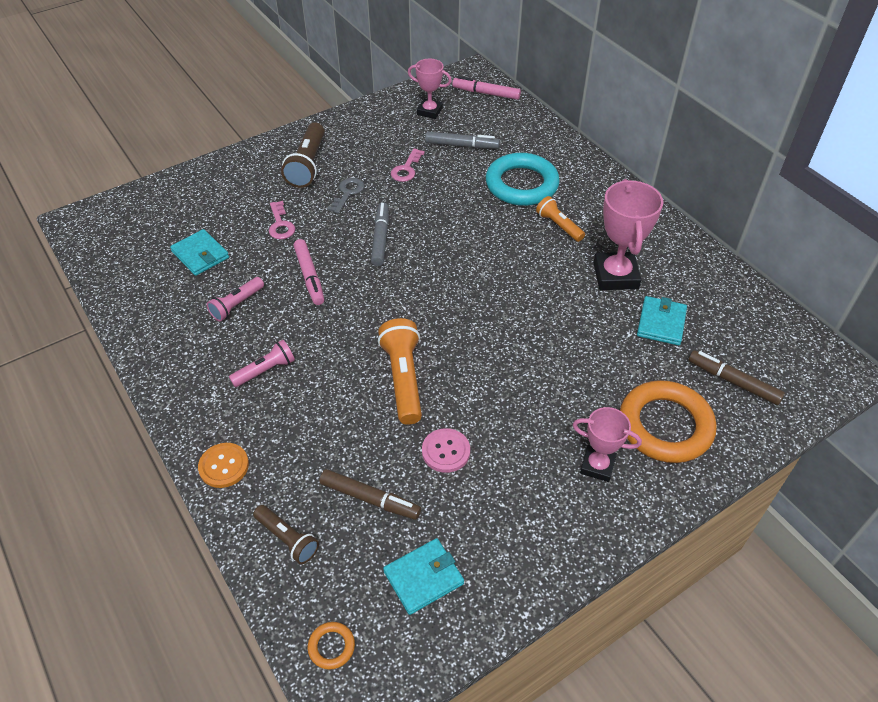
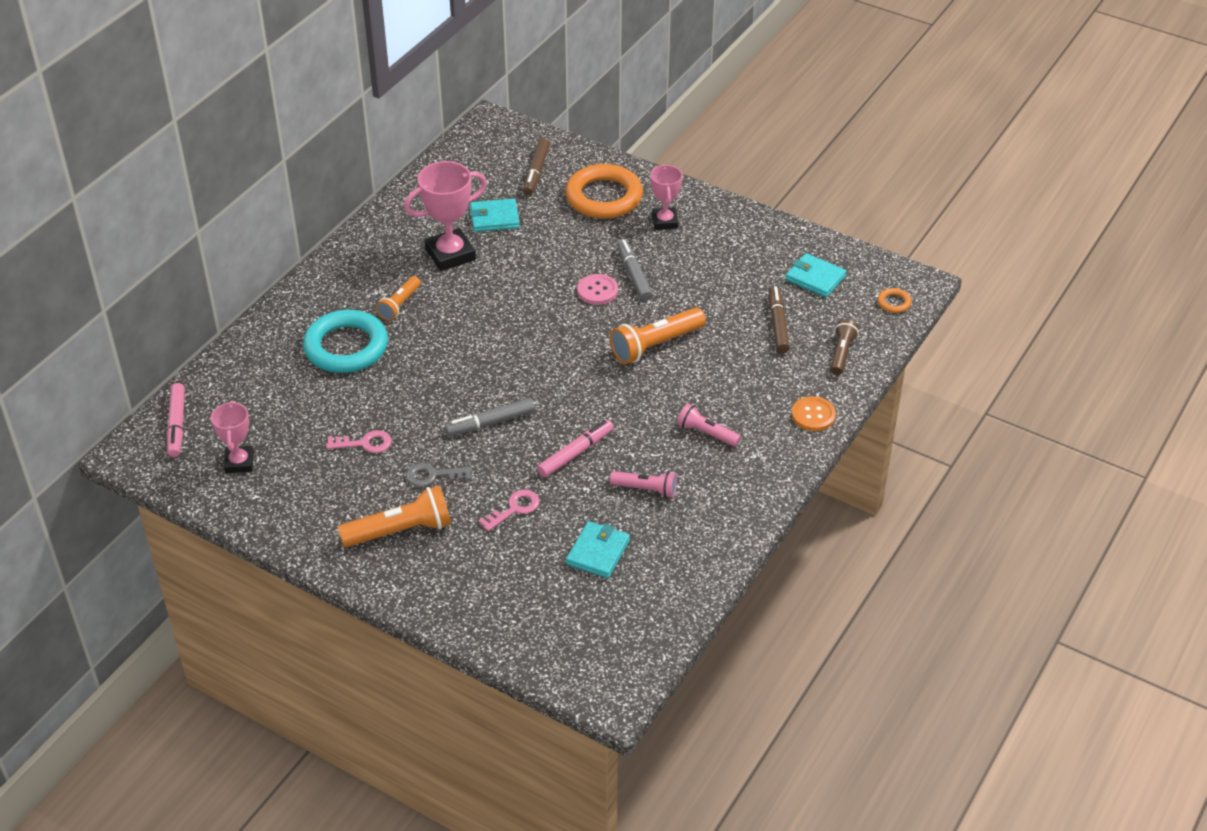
camera: 115 degrees left, 5 degrees down
brown flashlight [281,123,325,188] -> orange flashlight [338,486,451,547]
pink button [422,428,470,473] -> pink button moved to [577,274,618,305]
grey marker [425,132,500,149] -> grey marker moved to [617,239,653,301]

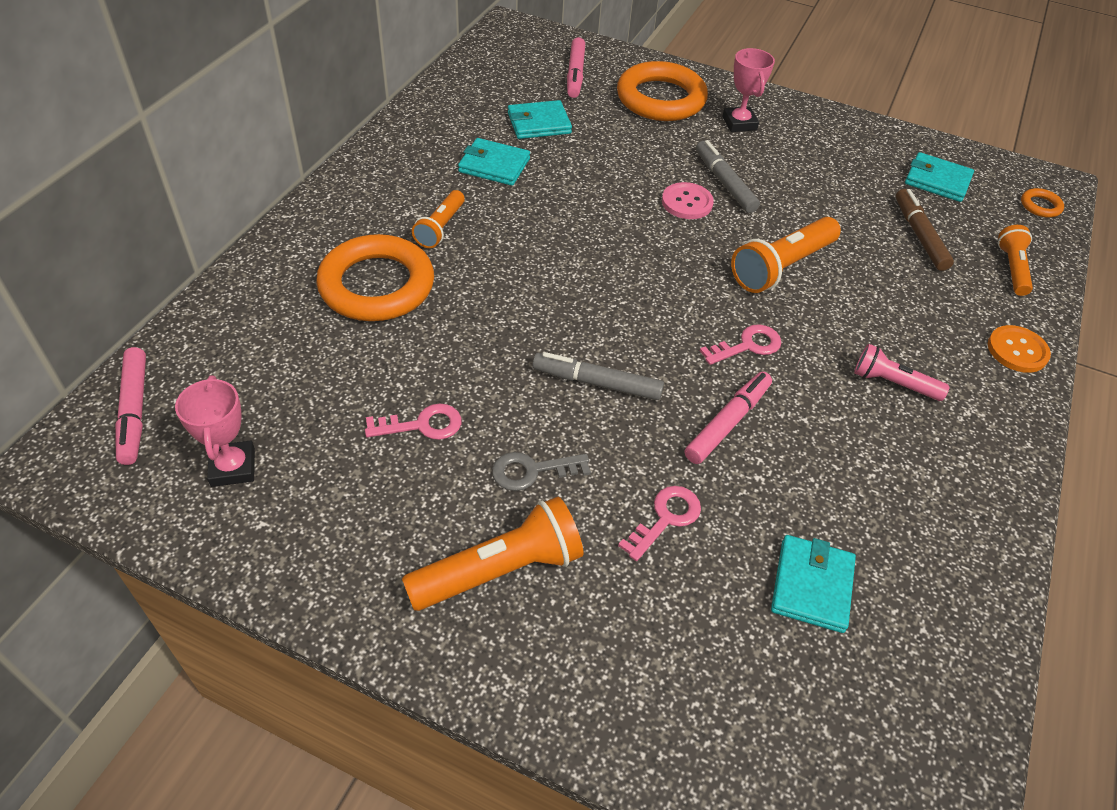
camera: 10 degrees left, 5 degrees up
turquoise ring [303,310,388,373] -> orange ring [316,234,434,321]
pink trophy [404,161,487,271] -> turquoise wallet [458,138,530,186]
grey marker [445,398,535,436] -> grey marker turned 45 degrees clockwise [532,352,664,400]
brown marker [523,138,550,195] -> pink marker [567,37,585,98]
pink flashlight [610,471,677,498] -> none
brown flashlight [830,319,859,375] -> orange flashlight [998,225,1033,296]
none -> pink key [700,324,781,365]

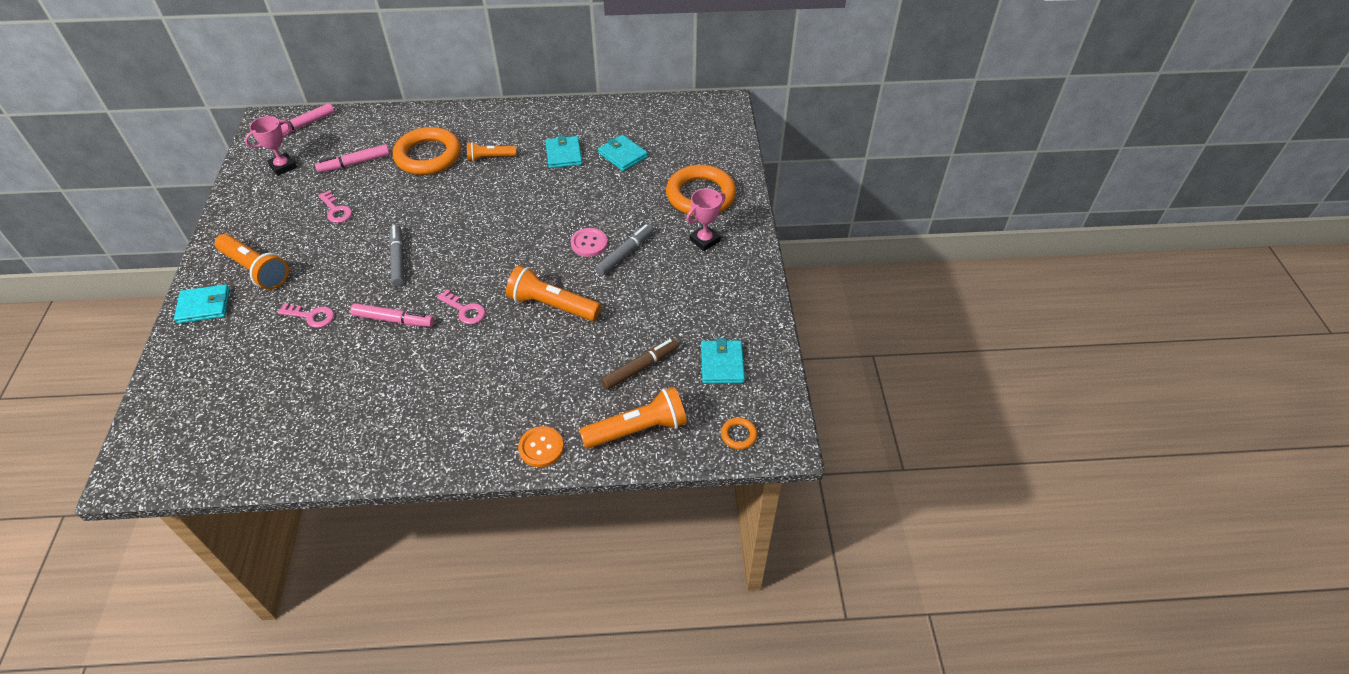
camera: 65 degrees right, 0 degrees up
grey key [492,452,591,491] -> none
pink marker [567,37,585,98] -> pink marker moved to [315,144,390,173]
turquoise wallet [771,535,856,633] -> turquoise wallet moved to [174,284,230,324]
pink flashlight [854,344,949,401] -> none
orange flashlight [998,225,1033,296] -> orange flashlight [579,387,687,449], size x1.63

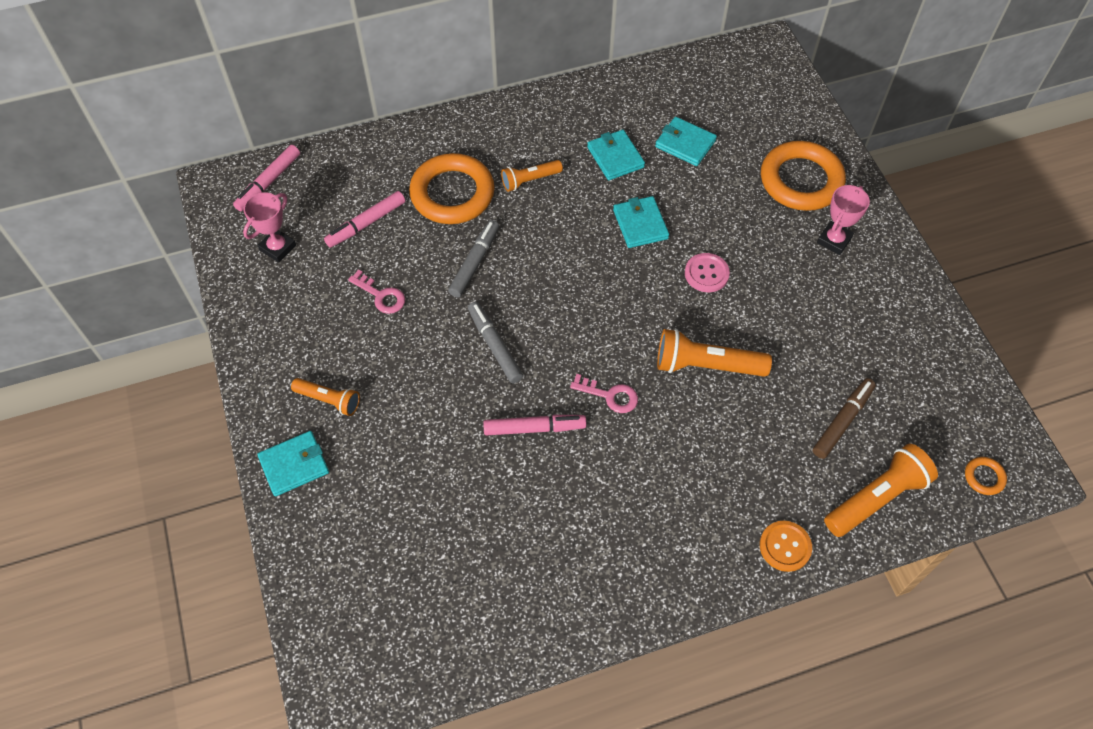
camera: 15 degrees left, 10 degrees up
orange flashlight [215,234,289,289] -> orange flashlight [291,378,360,416], size x0.61
pink key [277,303,334,328] -> none
grey marker [595,224,654,276] -> grey marker moved to [448,220,499,298]
turquoise wallet [701,338,745,384] -> turquoise wallet moved to [613,196,669,248]

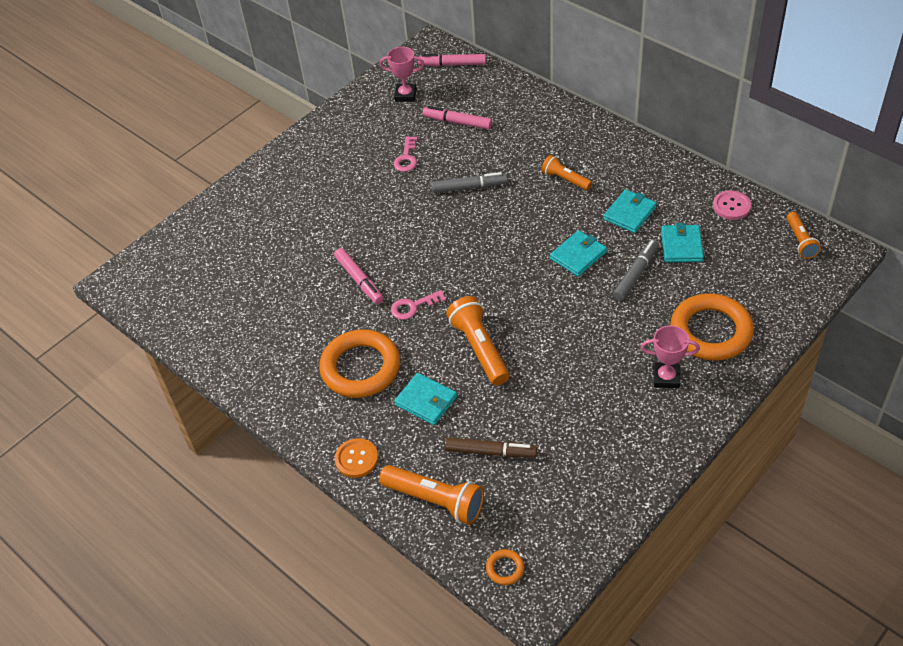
camera: 65 degrees right, 10 degrees down
turquoise wallet [257,431,329,496] -> turquoise wallet moved to [394,373,457,425]
orange flashlight [291,378,360,416] -> orange flashlight moved to [787,212,821,259]
orange ring [409,153,495,224] -> orange ring moved to [319,329,400,398]
grey marker [468,302,523,383] -> grey marker moved to [613,239,659,301]
pink key [570,374,638,413] -> pink key turned 75 degrees clockwise [391,290,446,320]
pink button [685,253,730,292] -> pink button moved to [713,190,751,220]

